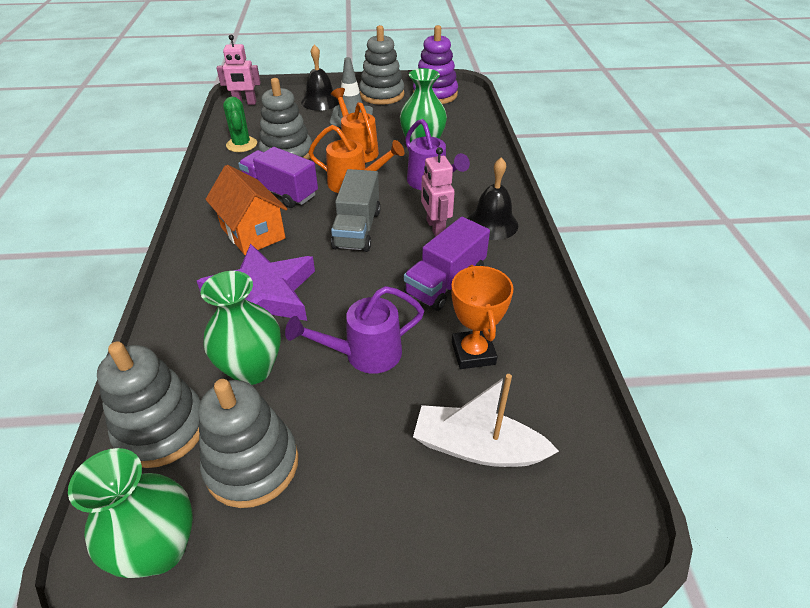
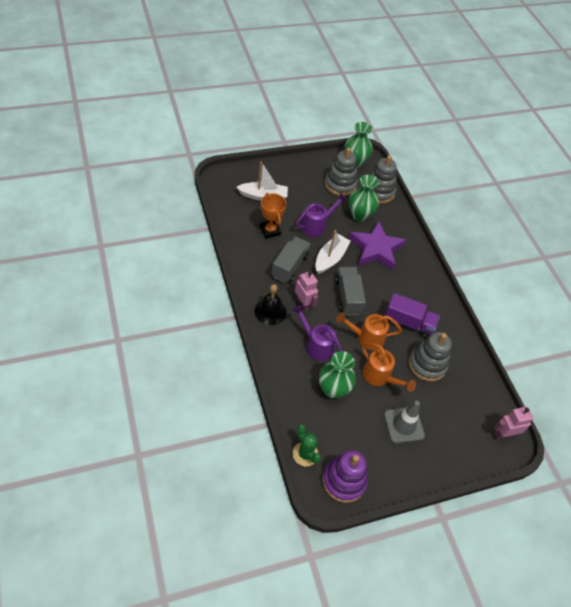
camera: 160 degrees right, 10 degrees up
orange house [205,165,287,255] -> none
green cactus [223,97,257,152] -> green cactus moved to [293,425,321,466]
black bell [301,44,339,111] -> none
grey stacking toy [359,25,404,105] -> none
purple truck [404,217,490,311] -> grey truck [271,236,310,283]
none -> white boat [315,230,350,274]

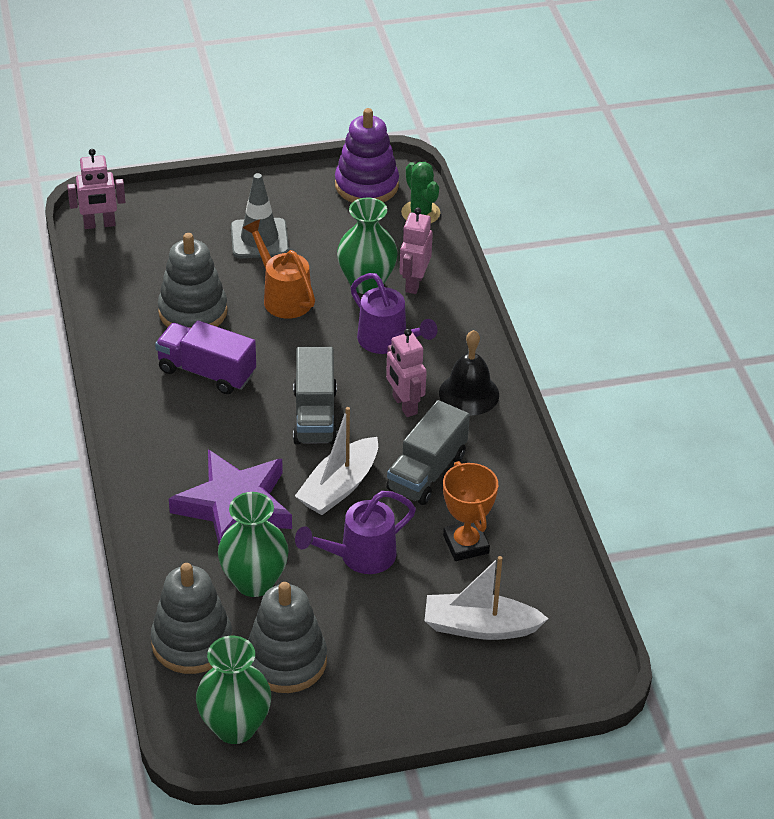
camera: 170 degrees left, 10 degrees down
orange watering can [336,312,402,350] -> none
none -> pink robot [400,207,433,294]

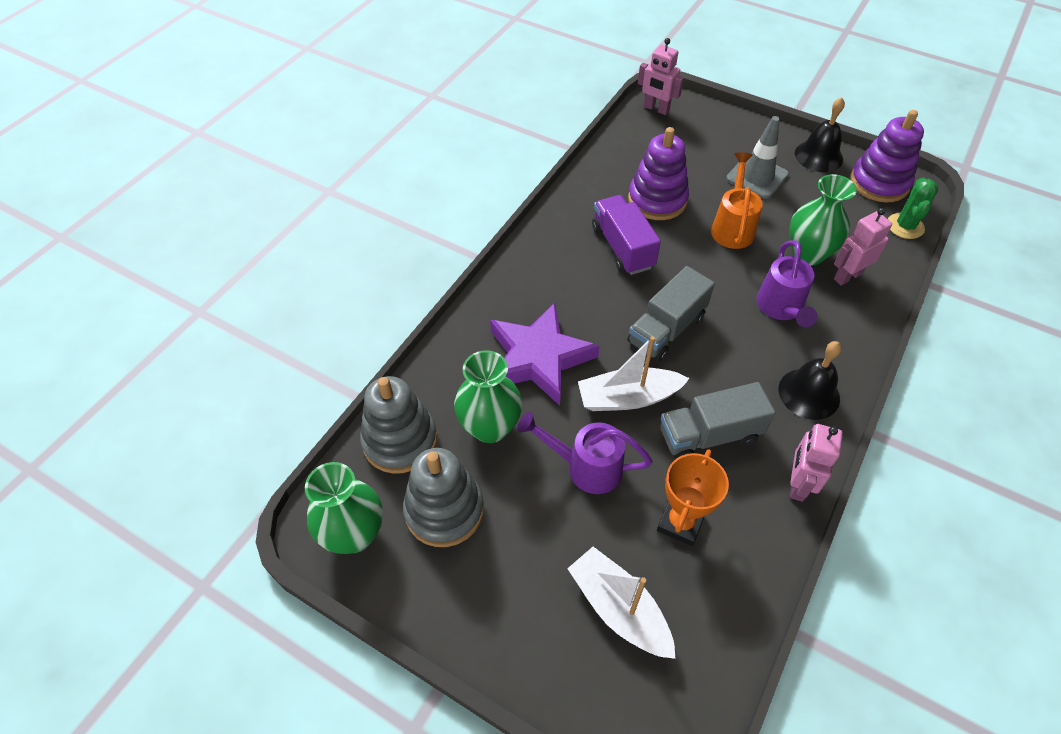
camera: 45 degrees right, 10 degrees up
grey stacking toy [158,233,228,328] -> purple stacking toy [628,127,689,220]
pink robot [386,329,427,417] -> pink robot moved to [790,424,843,502]
none -> black bell [795,97,845,172]

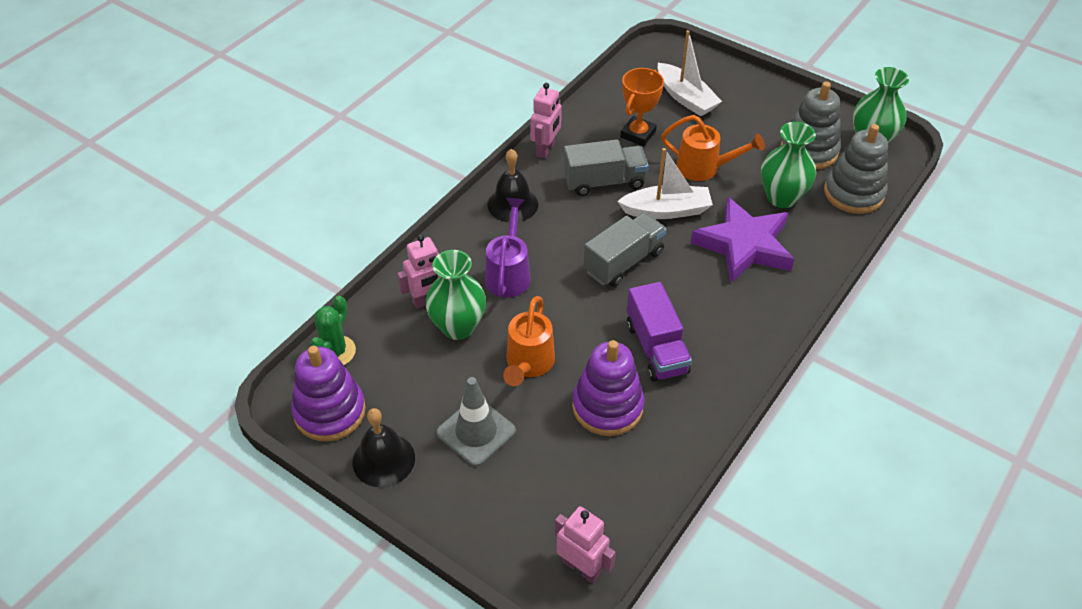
camera: 175 degrees left, 5 degrees down
purple watering can [517,412,652,494] -> orange watering can [661,115,765,181]

